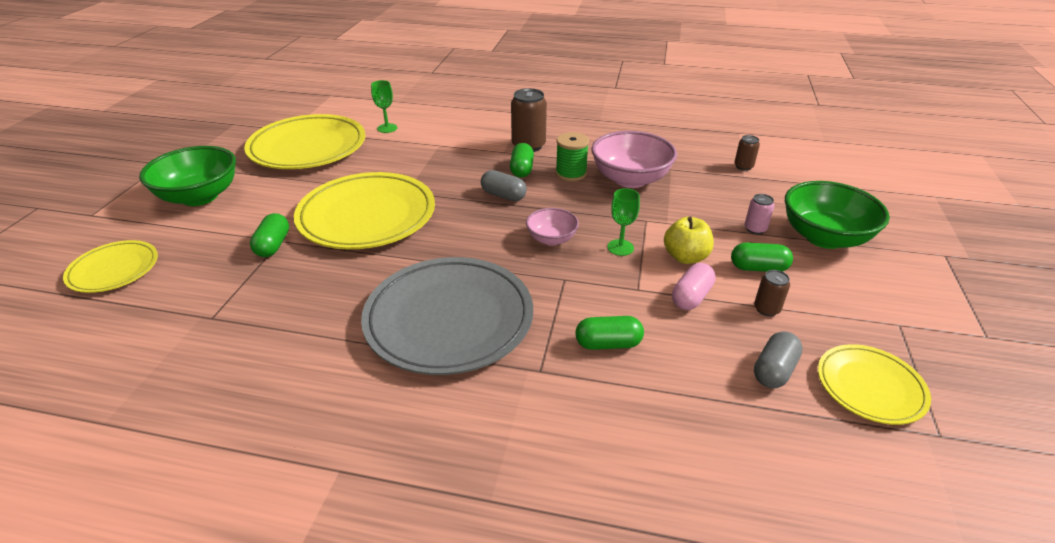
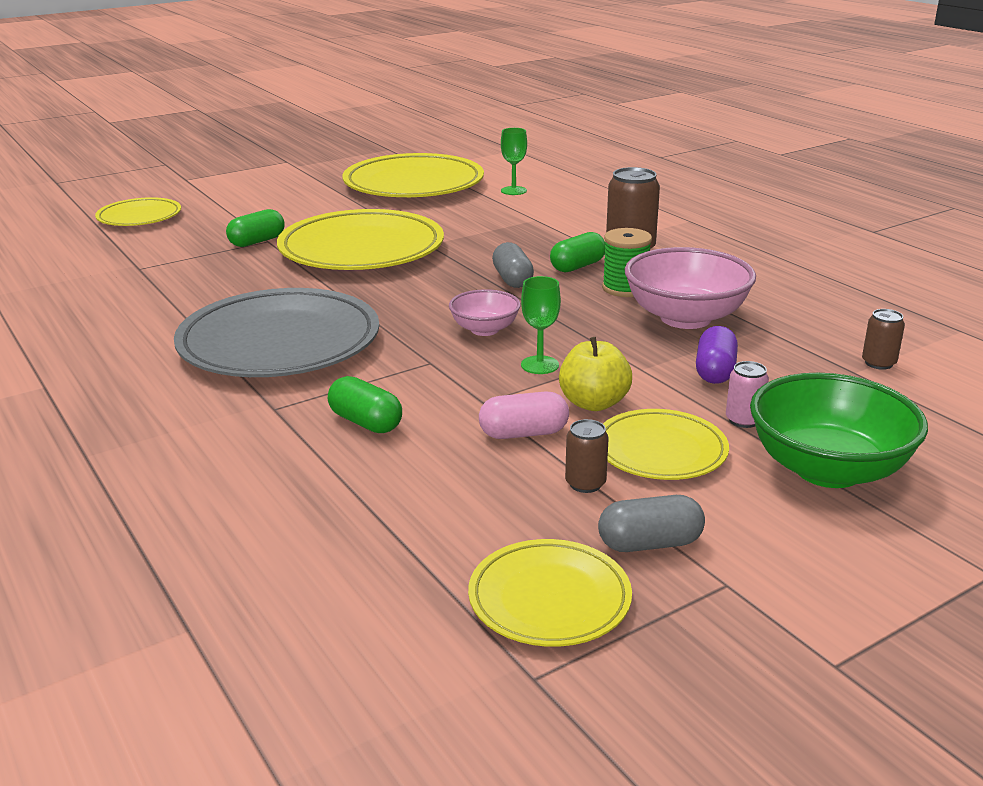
camera: 45 degrees right, 10 degrees down
green bowl [139,146,236,206] -> none
green capsule [731,242,793,272] -> yellow plate [603,409,729,480]
grey capsule [754,331,803,388] -> grey capsule moved to [598,495,705,552]
none -> purple capsule [696,326,738,384]

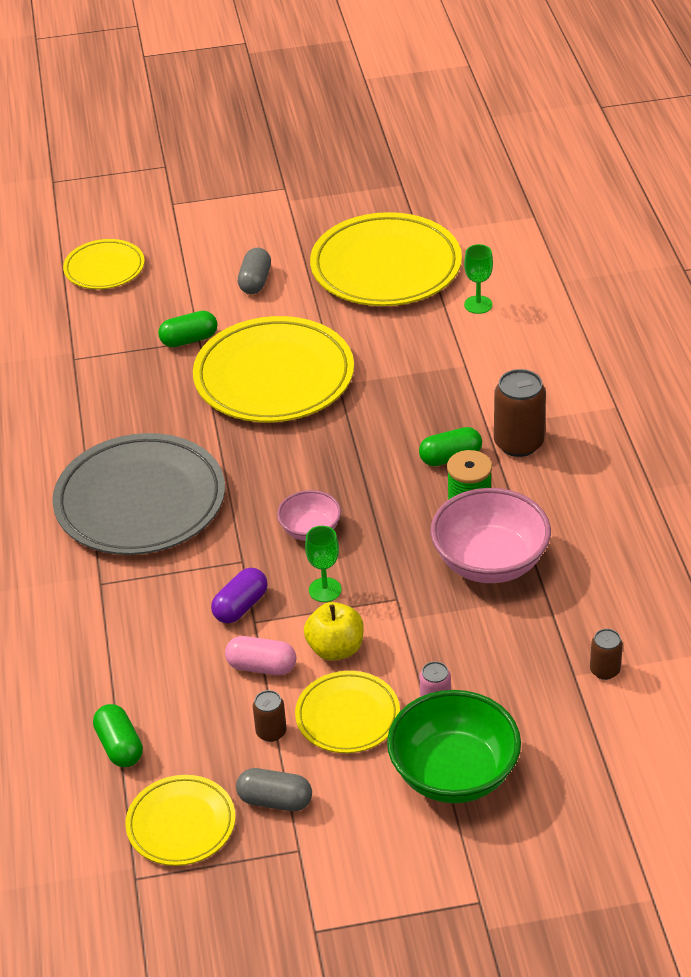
camera: 25 degrees right, 15 degrees up
green capsule [328,376,402,433] -> green capsule moved to [93,704,143,767]
grey capsule [492,242,534,288] -> grey capsule moved to [238,248,271,294]
purple capsule [696,326,738,384] -> purple capsule moved to [211,568,268,623]

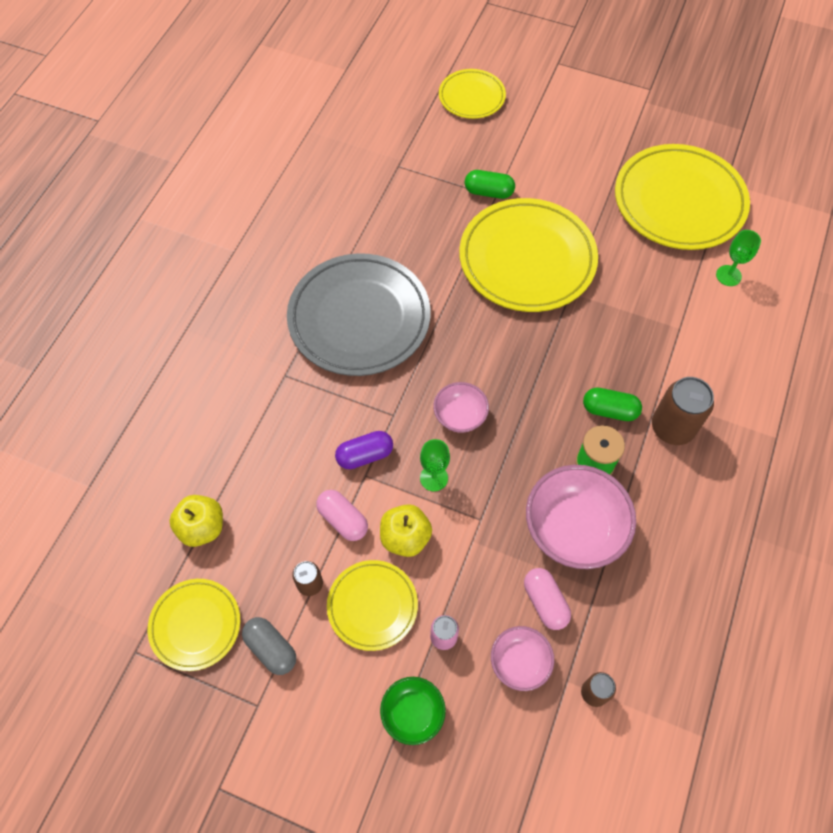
camera: 30 degrees right, 20 degrees up
green capsule [93,704,143,767] -> yellow apple [169,495,223,547]
grey capsule [238,248,271,294] -> none
green bowl [387,690,521,803] -> green bowl [380,677,446,745], size x0.55
none -> pink bowl [491,626,554,691]
none -> pink capsule [524,568,571,630]

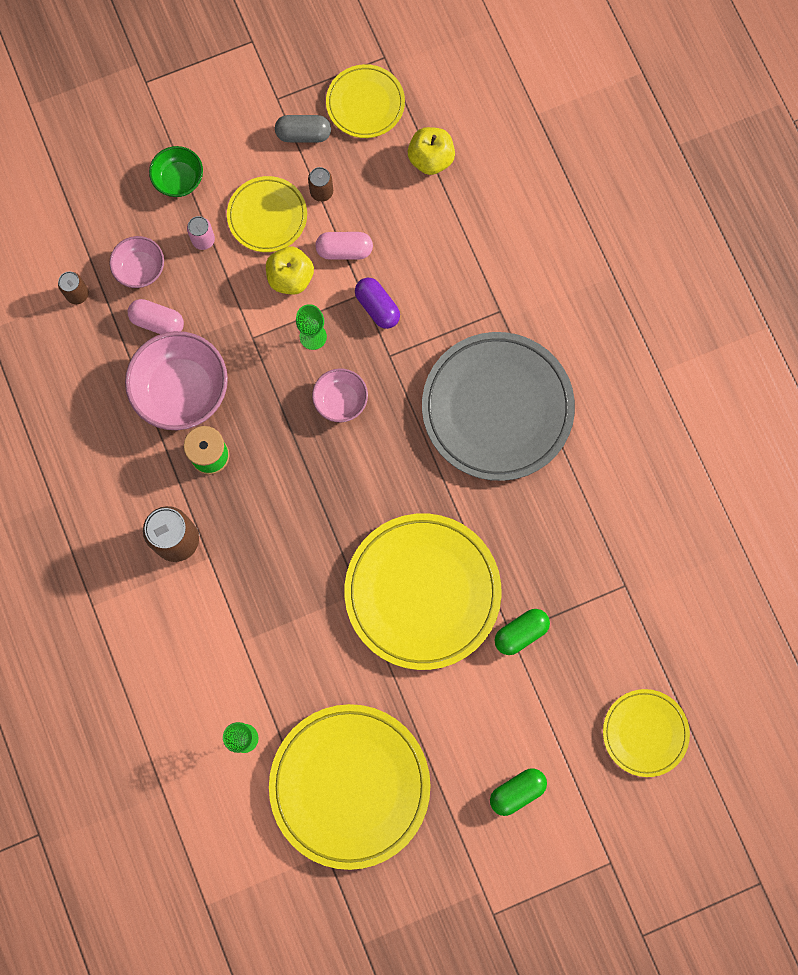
camera: 135 degrees right, 15 degrees up
purple capsule [335,431,393,469] -> purple capsule turned 60 degrees counterclockwise [355,278,400,329]
green capsule [583,388,642,421] -> green capsule moved to [490,768,547,816]

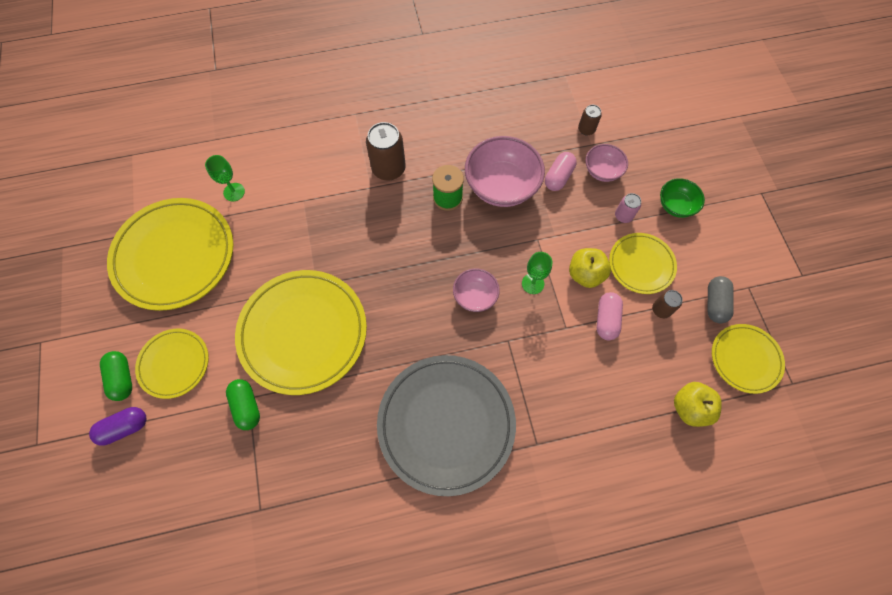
camera: 100 degrees right, 10 degrees down
purple capsule [355,278,400,329] -> purple capsule moved to [89,407,146,445]
yellow plate [603,689,690,777] -> yellow plate moved to [135,328,209,399]

